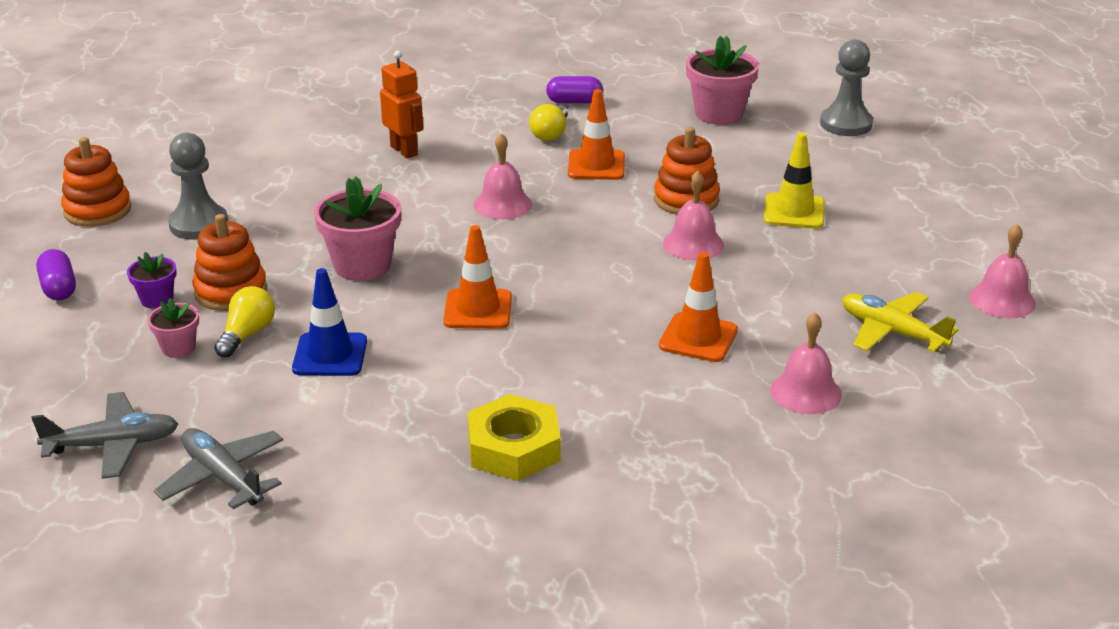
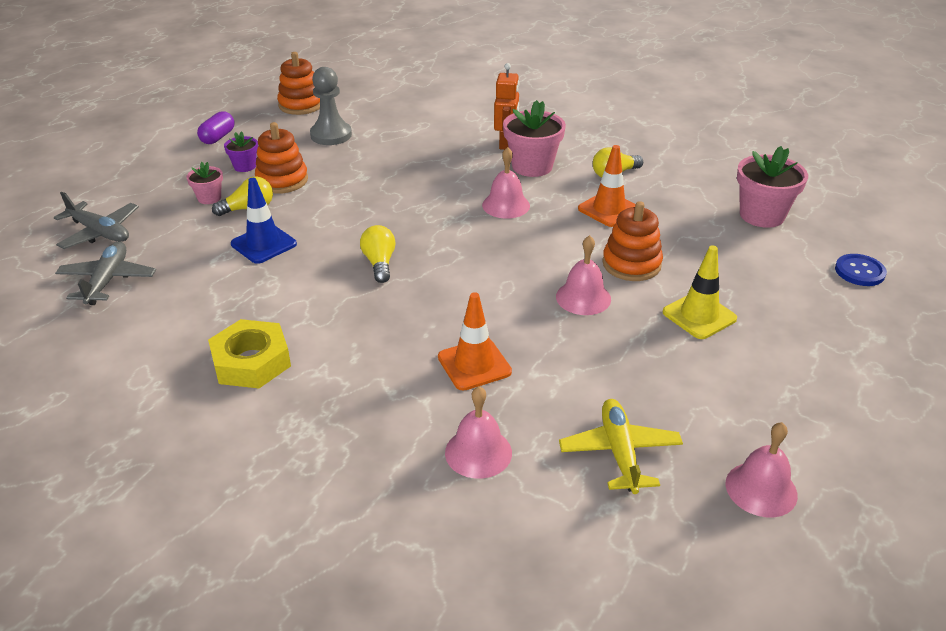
camera: 45 degrees right, 5 degrees up
pink flower pot [314,177,401,281] -> pink flower pot moved to [503,100,566,177]
orange traffic cone [443,225,512,329] -> yellow light bulb [360,225,396,283]
purple capsule [546,76,603,103] -> none
grey pawn [820,40,873,136] -> blue button [835,254,887,286]

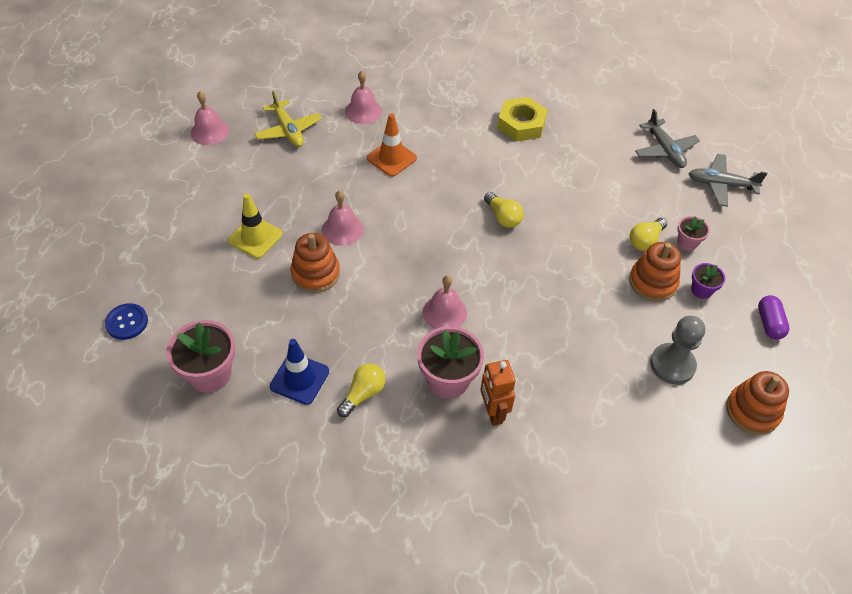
camera: 155 degrees right, 15 degrees up
blue traffic cone [231,178,297,264] -> blue traffic cone moved to [270,339,329,405]
orange traffic cone [578,145,635,227] -> none

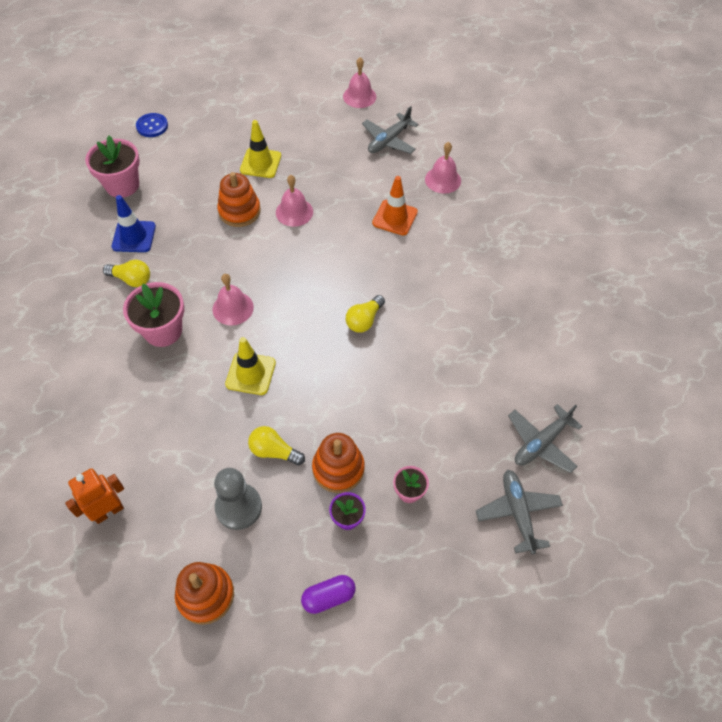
camera: 70 degrees right, 5 degrees up
yellow plane [254,90,322,147] -> grey plane [362,106,419,154]
orange robot [480,360,516,426] -> orange robot moved to [65,468,124,524]
yellow nut [497,97,548,142] -> none
yellow light bulb [629,218,667,251] -> yellow light bulb moved to [248,426,305,466]
none -> yellow traffic cone [225,337,276,395]

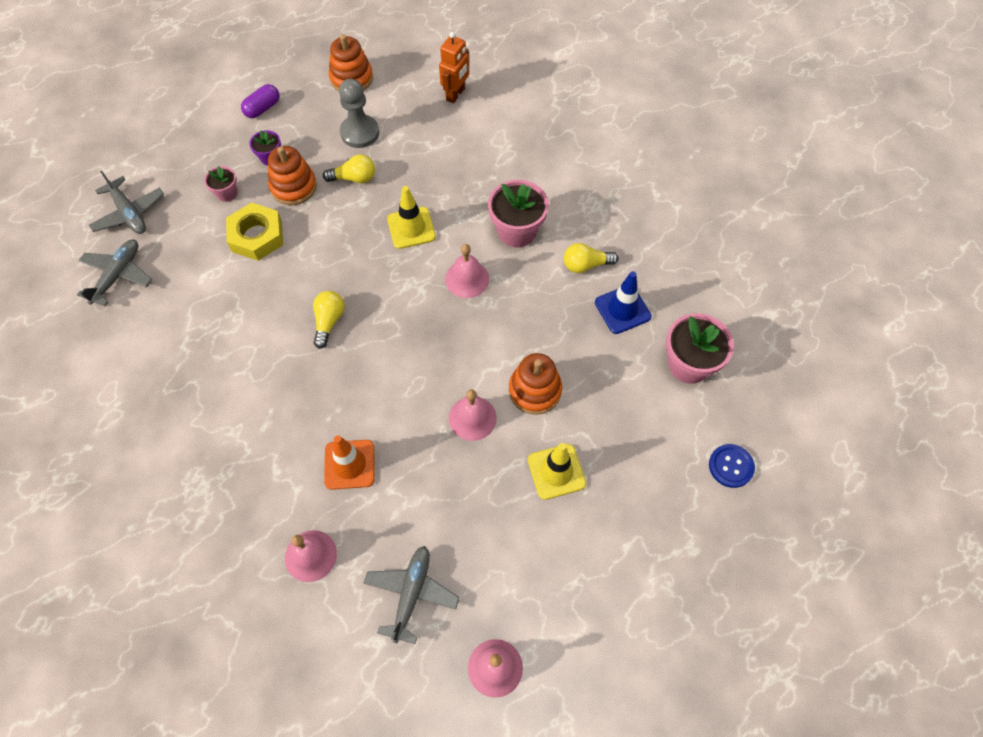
camera: 155 degrees right, 5 degrees up
none -> yellow nut [226,202,283,261]

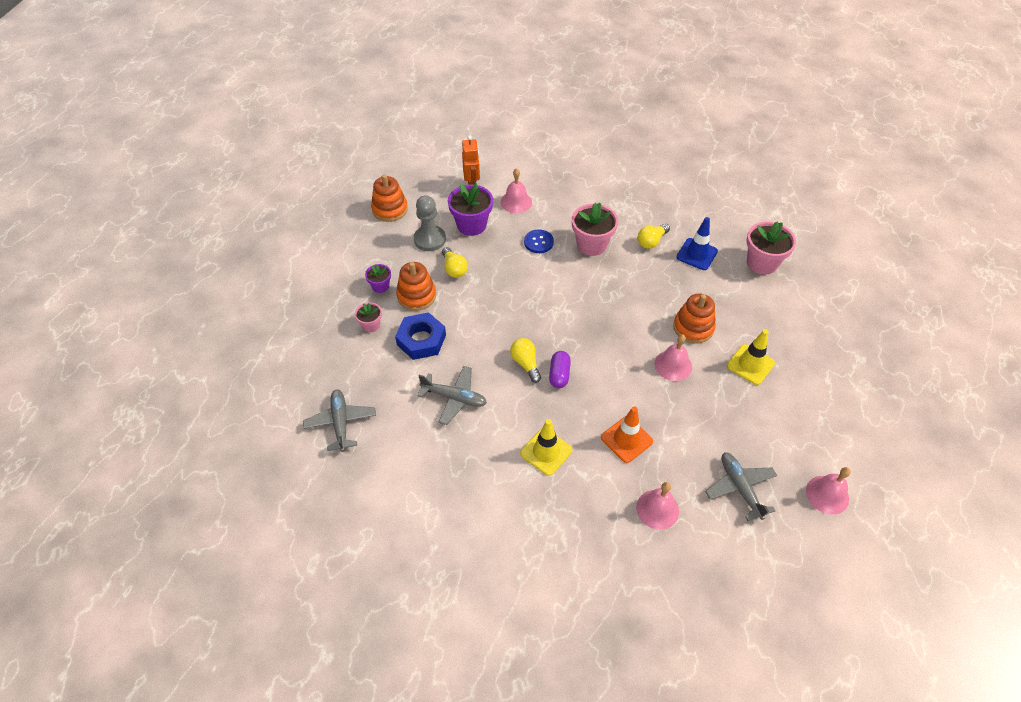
camera: 35 degrees left, 10 degrees down
grey plane [89,170,164,234] -> grey plane moved to [417,366,487,425]
yellow nut [226,202,283,261] -> blue nut [395,312,446,360]
purple capsule [241,84,279,118] -> purple capsule moved to [549,351,571,388]
yellow light bulb [323,154,375,183] -> yellow light bulb turned 105 degrees clockwise [442,247,468,278]
yellow traffic cone [387,186,436,249] -> yellow traffic cone moved to [520,419,572,476]
pink bell [445,244,489,298] -> pink bell moved to [501,168,532,213]
blue button [709,444,755,488] -> blue button moved to [524,229,554,253]
none -> purple flower pot [448,183,493,236]

